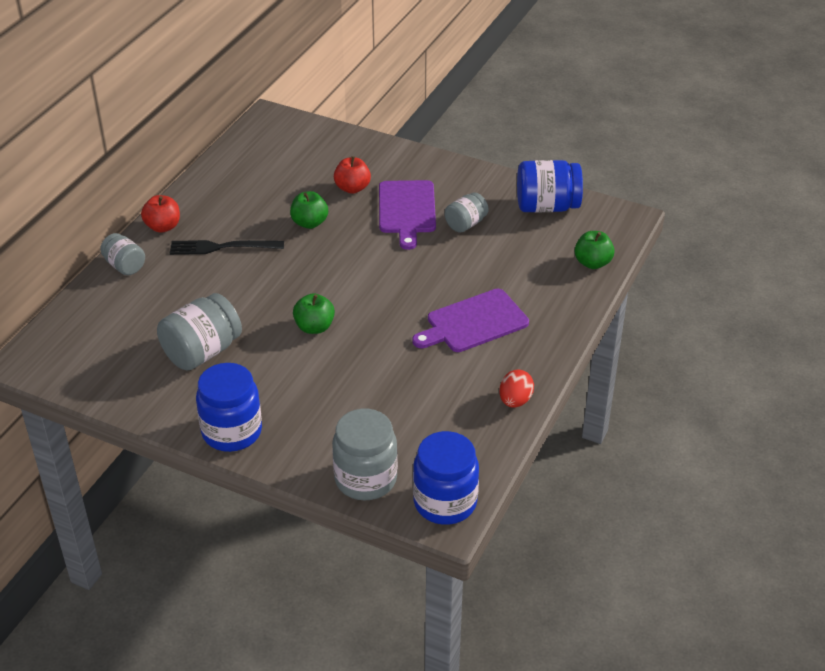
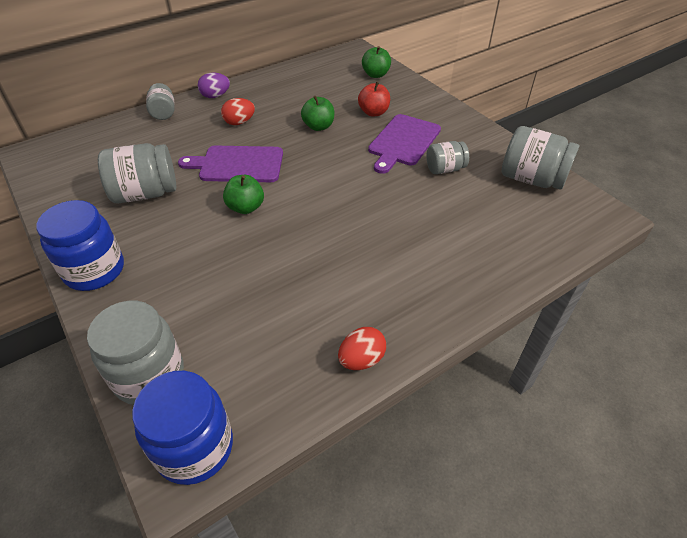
camera: 30 degrees right, 5 degrees up
red apple [141,195,180,233] -> purple egg [198,73,230,98]
black fork [170,240,284,255] -> red egg [221,98,255,125]
purple cutting board [412,289,529,352] -> purple cutting board moved to [178,146,283,182]
blue jar [517,160,583,213] -> grey jar [502,126,579,190]
green apple [574,231,615,269] -> green apple moved to [362,46,391,78]

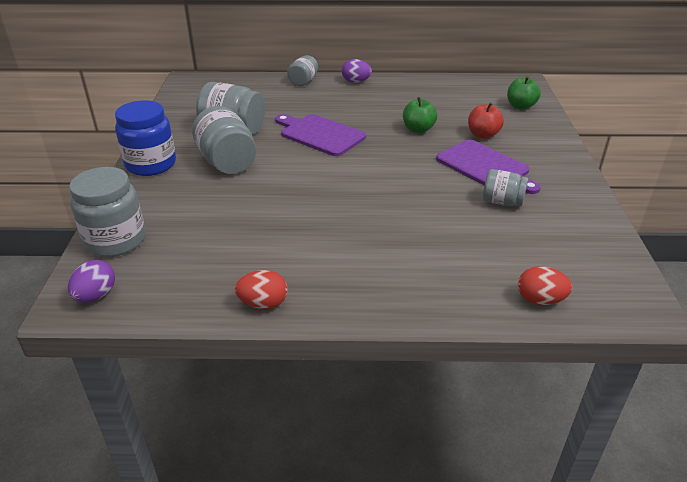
camera: 35 degrees right, 10 degrees down
blue jar [132,371,233,485] -> purple egg [68,260,115,303]
red egg [221,98,255,125] -> red egg moved to [518,266,572,305]
green apple [223,175,264,214] -> none
purple cutting board [368,114,441,174] -> purple cutting board turned 105 degrees counterclockwise [436,140,540,194]
grey jar [502,126,579,190] -> grey jar moved to [192,106,256,174]

